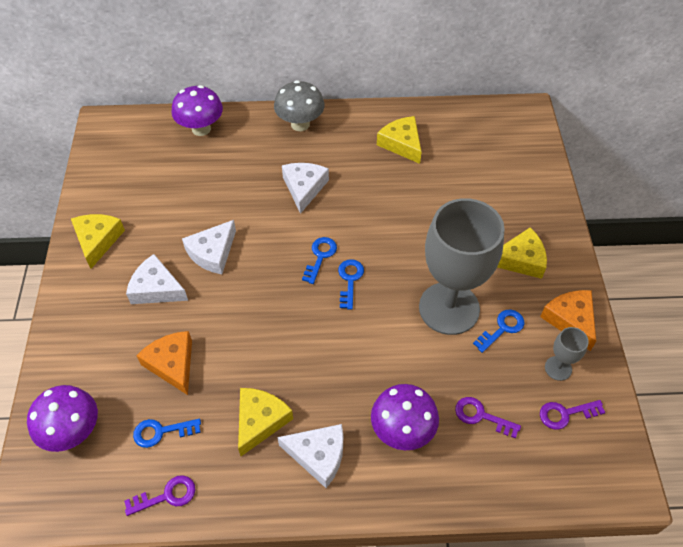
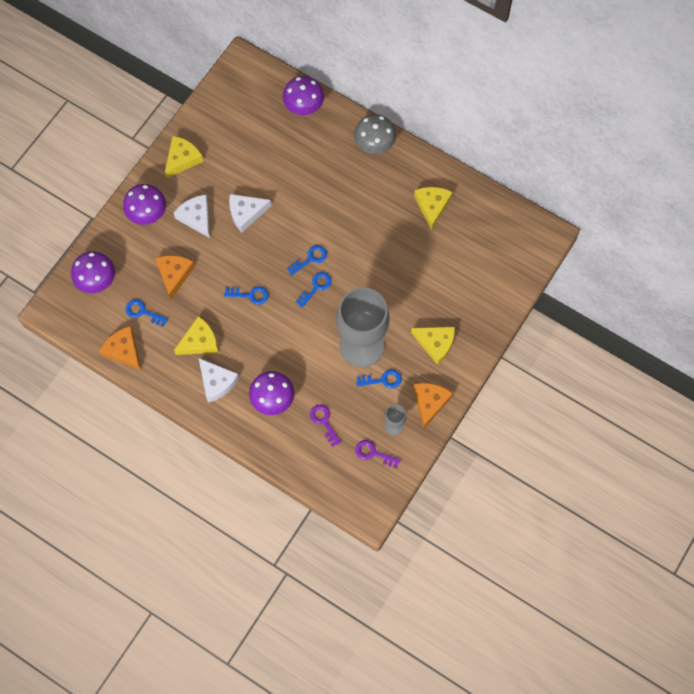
camera: 35 degrees right, 15 degrees up
purple key [124,475,195,516] -> orange cheese [99,326,141,370]
white cheese [282,163,329,214] -> none
none -> purple mushroom [123,184,166,225]
none -> blue key [224,286,269,305]

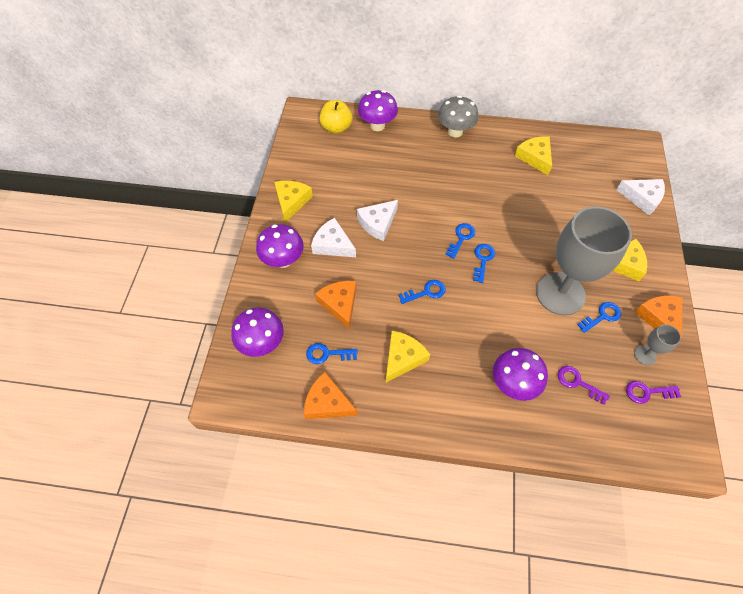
camera: 25 degrees left, 10 degrees down
white cheese [199,358,239,403] -> white cheese moved to [616,179,665,215]
none -> yellow apple [320,100,353,134]

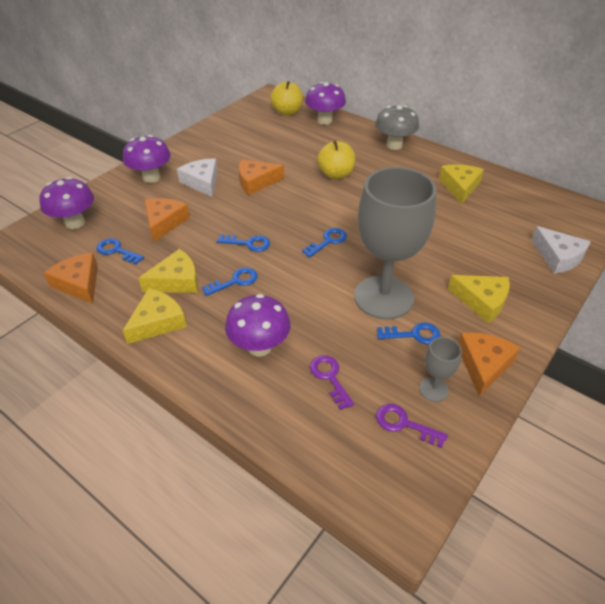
camera: 30 degrees right, 15 degrees down
yellow cheese [274,181,313,222] -> yellow cheese moved to [122,288,187,344]
white cheese [357,200,398,241] -> orange cheese [239,159,284,195]
blue key [445,223,475,259] -> blue key moved to [202,267,258,296]
none -> yellow apple [317,140,355,179]

